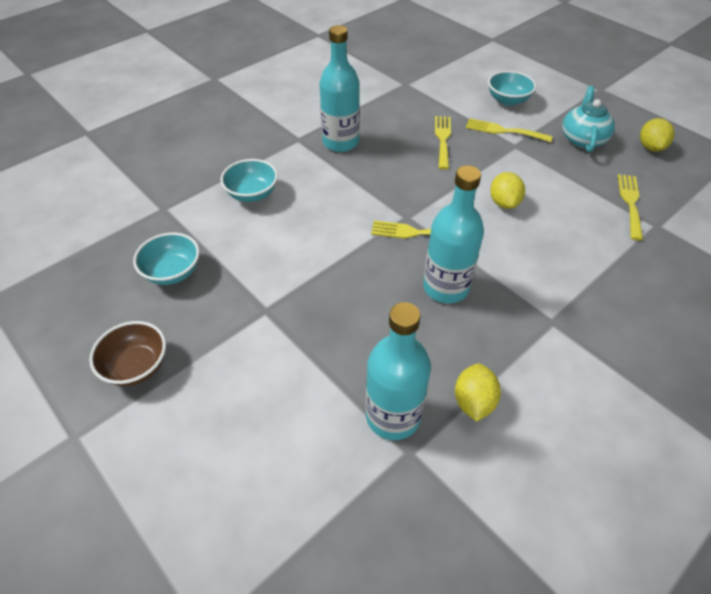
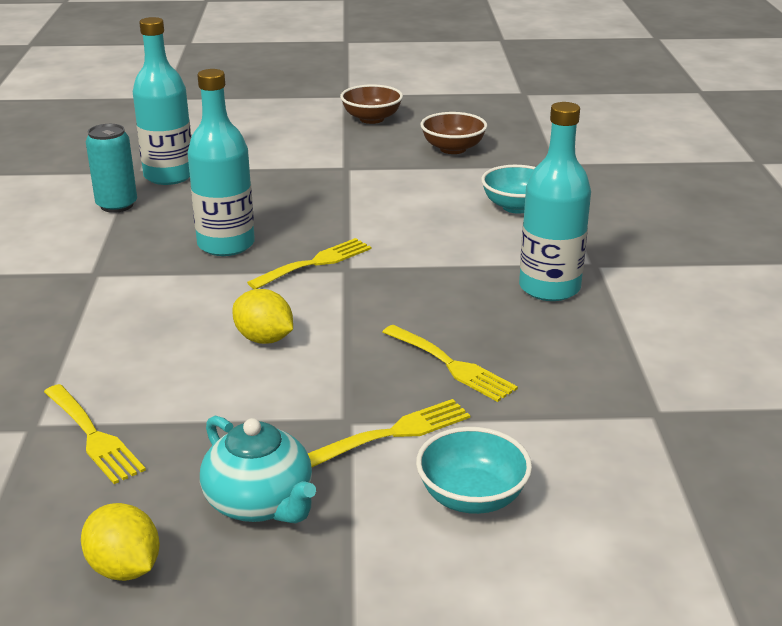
camera: 130 degrees right, 20 degrees down
turquoise bowl [133,232,200,285] -> brown bowl [420,112,487,154]
yellow lemon [455,363,501,422] -> turquoise can [86,124,137,213]

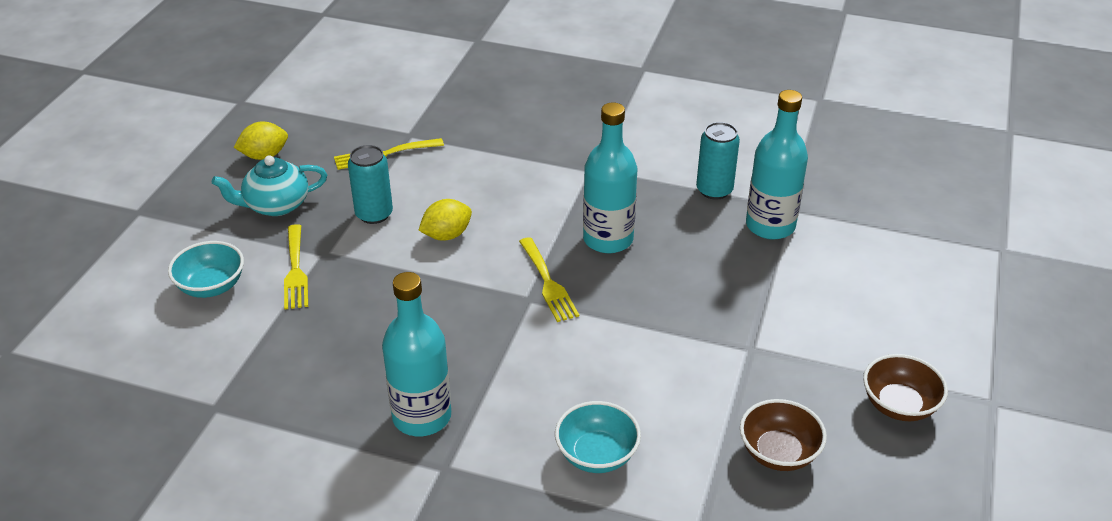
camera: 110 degrees right, 10 degrees up
yellow fork [383,325,518,402] -> none
none -> turquoise can [348,145,393,224]

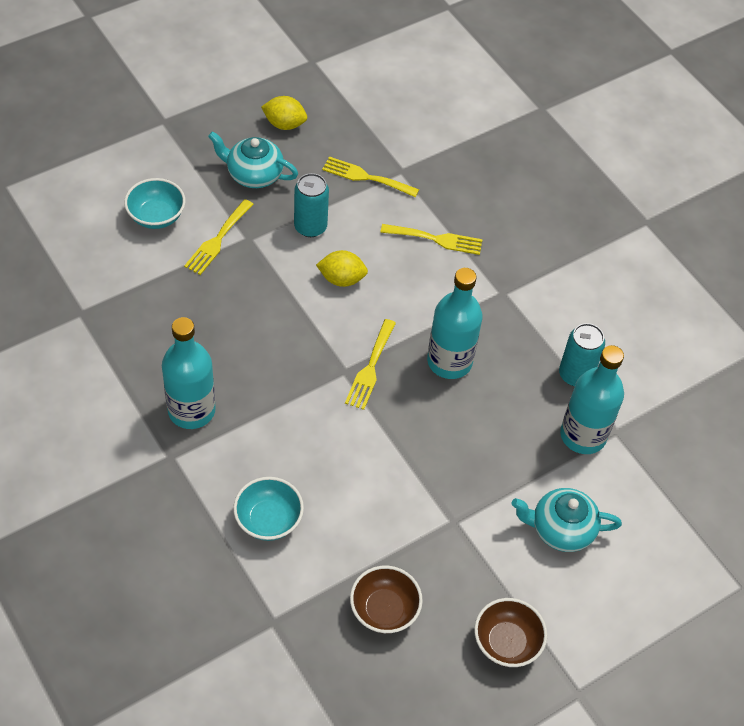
camera: 35 degrees right, 15 degrees up
none -> yellow fork [380,224,483,255]
none -> turquoise teapot [512,488,622,552]

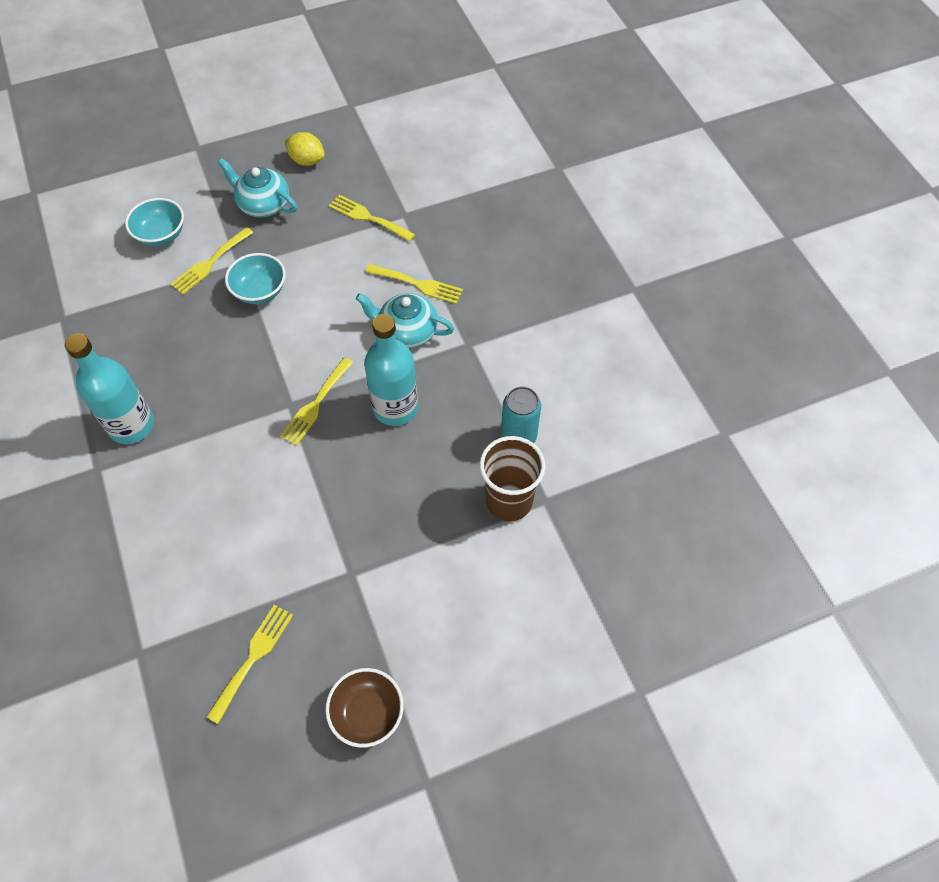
camera: 15 degrees right, 5 degrees up
turquoise bowl [233,477,304,541] -> turquoise bowl moved to [225,253,286,304]
turquoise can [294,173,329,237] -> none
yellow lemon [316,250,368,287] -> none
brown bowl [350,566,423,634] -> yellow fork [206,605,293,724]
turquoise teapot [512,488,622,552] -> turquoise teapot moved to [356,293,454,348]
turquoise bottle [560,345,624,454] -> brown cup [480,436,546,521]

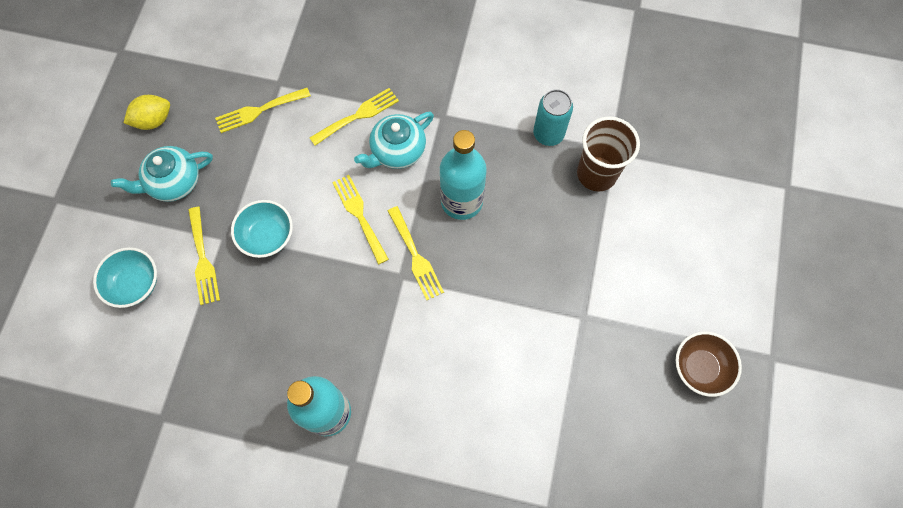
camera: 55 degrees left, 10 degrees up
yellow fork [206,605,293,724] -> yellow fork moved to [332,175,389,264]

